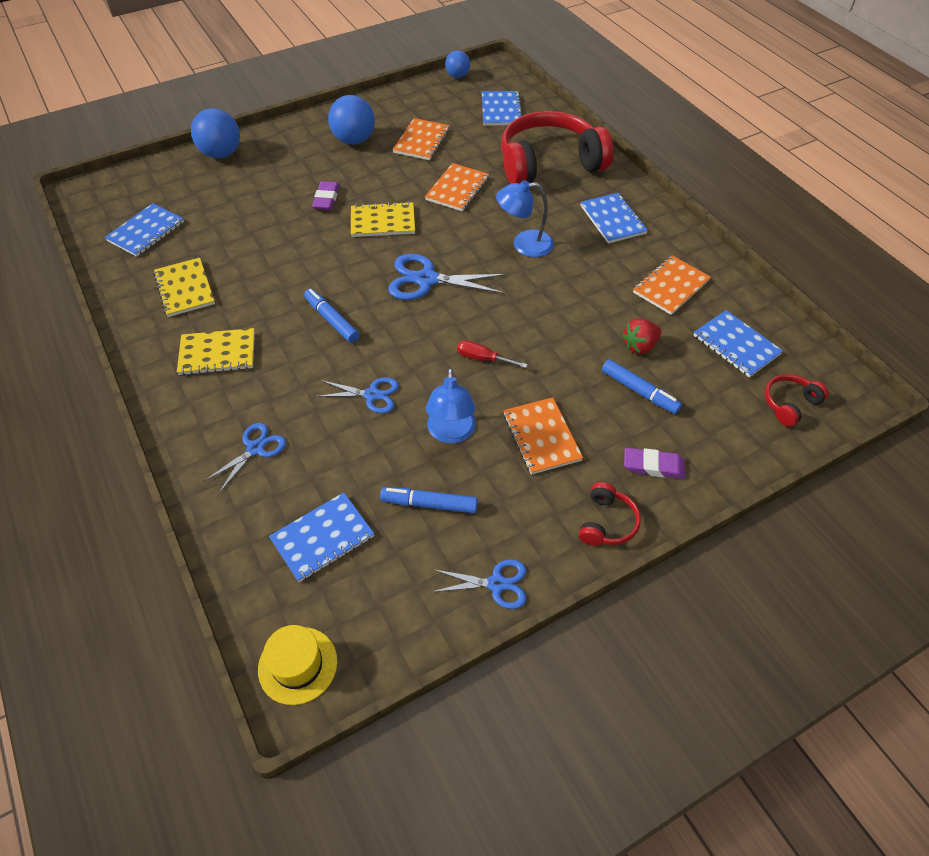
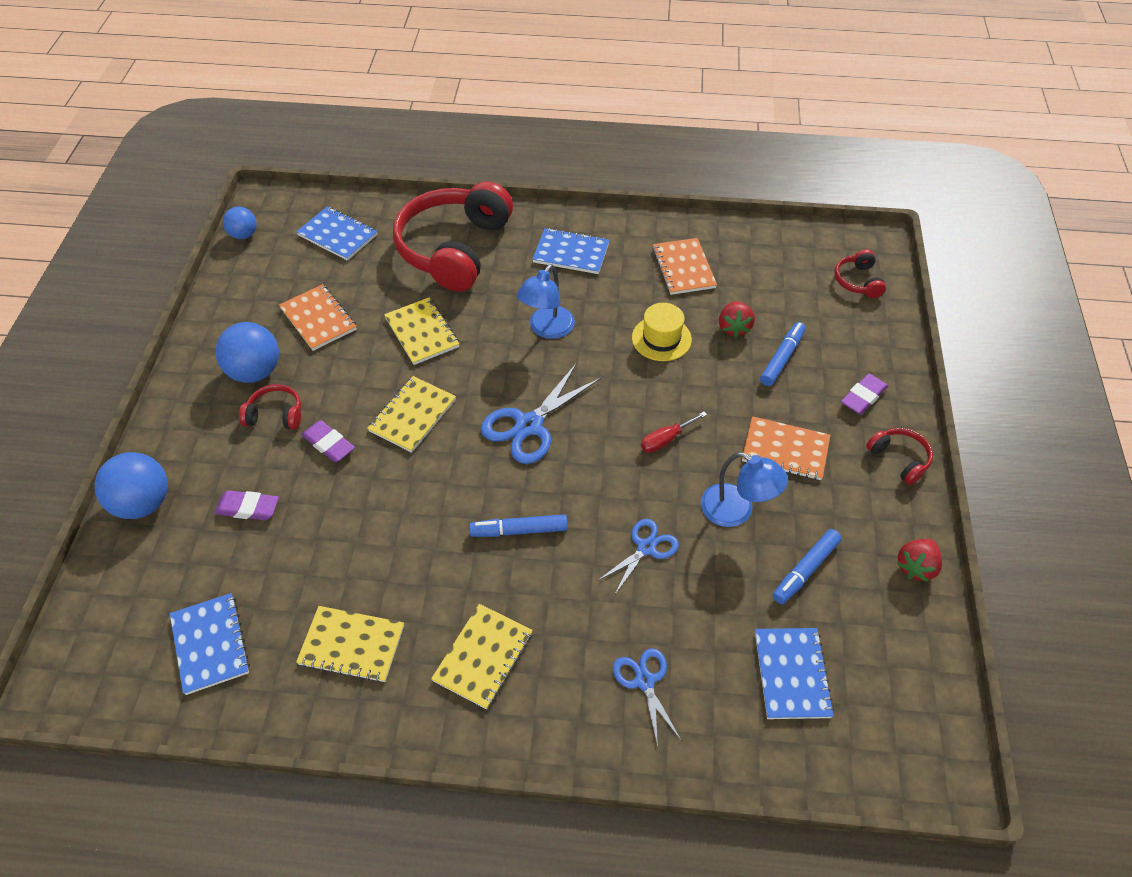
camera: 55 degrees left, 0 degrees up
yellow hat [258,625,337,705] -> yellow hat moved to [632,303,692,361]
orange notebook [425,163,489,211] -> yellow notebook [384,298,459,365]
blue scissors [431,559,526,609] -> red strawberry [897,539,942,582]
blue marker [602,359,682,414] -> blue marker turned 45 degrees counterclockwise [760,322,806,386]
blue notebook [694,310,783,378] -> none
none -> purple eraser [214,490,279,520]
none -> red headphones [239,384,301,429]

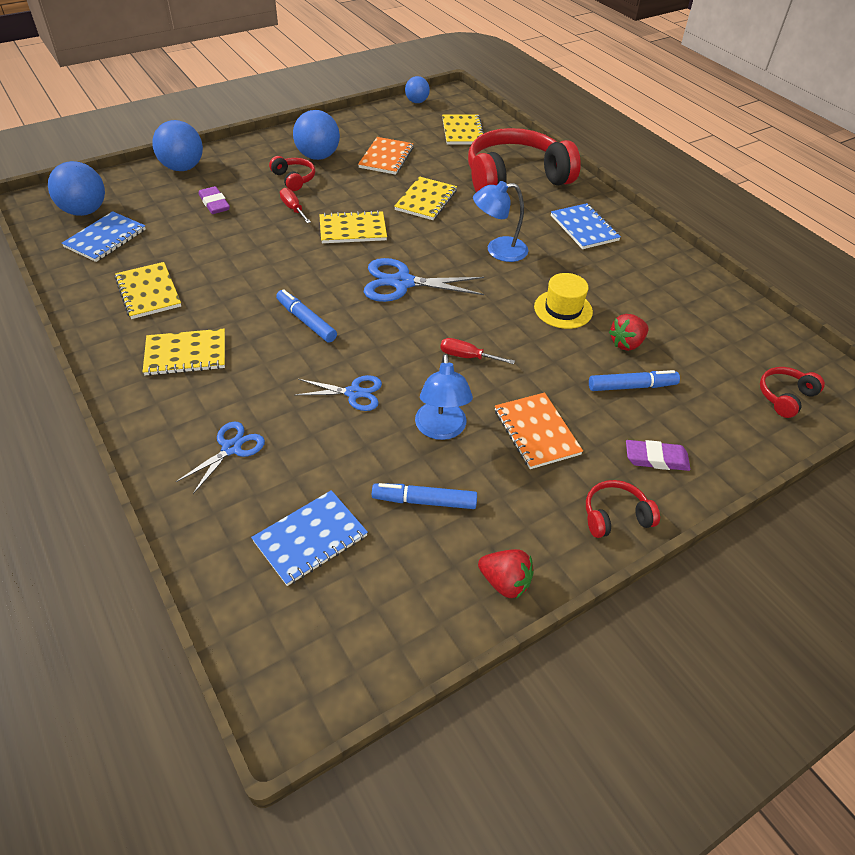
camera: 50 degrees right, 5 degrees down
blue notebook [296,206,377,261] -> yellow notebook [442,114,484,145]
purple eraser [301,420,355,462] -> red screwdriver [280,188,311,223]
orange notebook [652,238,717,295] -> none
red headphones [866,428,933,485] -> red headphones turned 120 degrees counterclockwise [586,480,660,538]
red strawberry [897,539,942,582] -> red strawberry turned 150 degrees counterclockwise [478,549,534,599]
none -> blue ball [48,161,105,216]

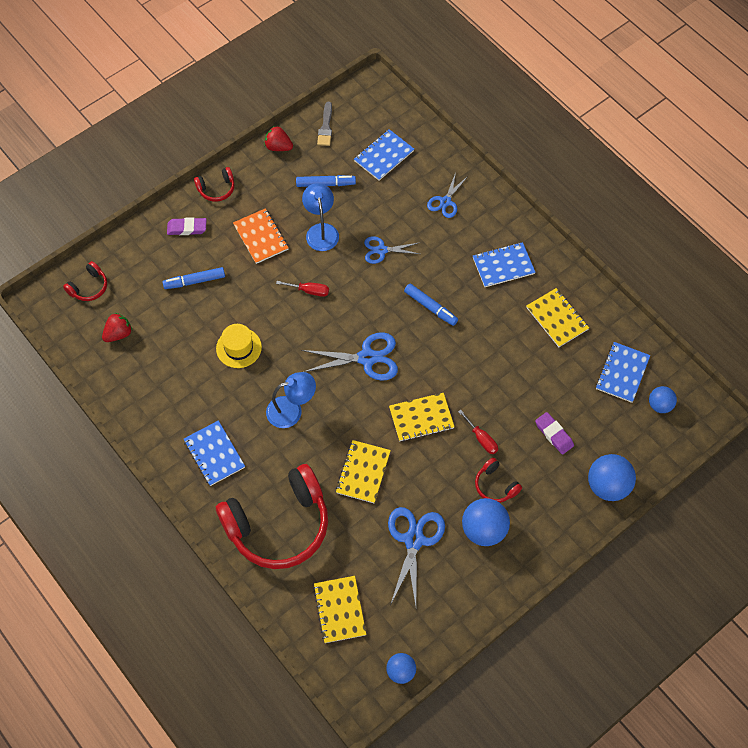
camera: 175 degrees right, 15 degrees up
blue ball [48,161,105,216] -> blue ball [649,386,677,413], size x0.60
yellow notebook [143,329,225,376] -> blue notebook [473,242,535,287]
orange notebook [358,137,414,175] -> blue scissors [388,507,445,606]
red strawberry [609,314,649,351] -> red strawberry moved to [102,313,132,342]
none -> grey brush [317,102,332,146]

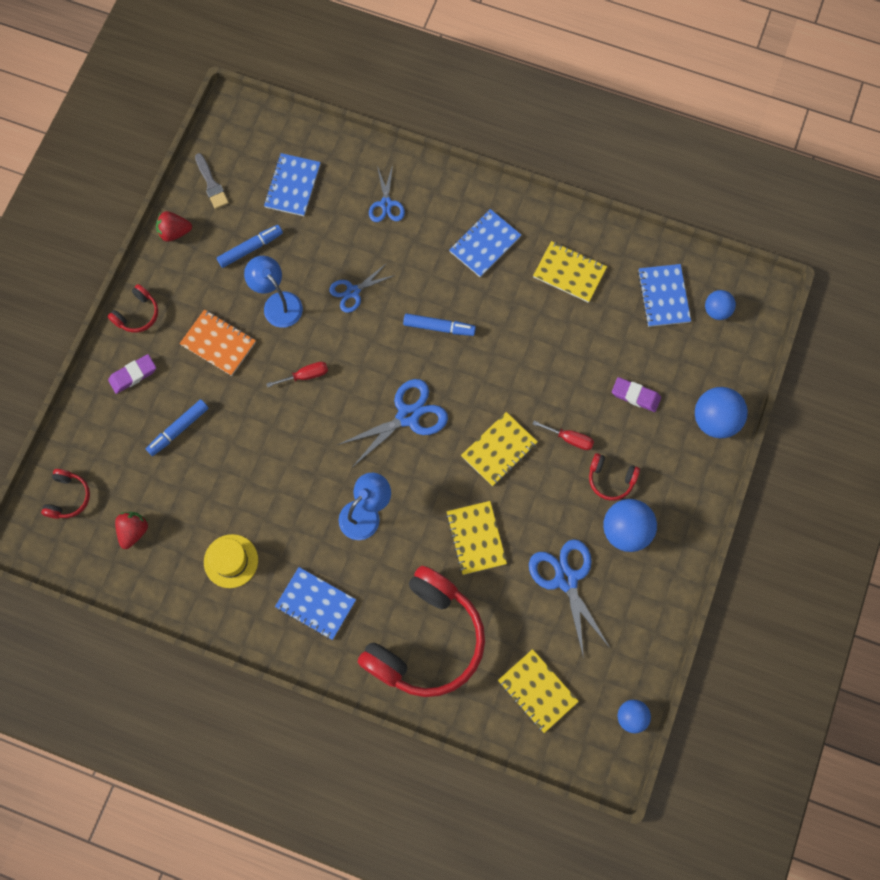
camera: 30 degrees left, 10 degrees up
yellow hat [216,324,262,368] -> yellow hat moved to [204,534,258,588]

